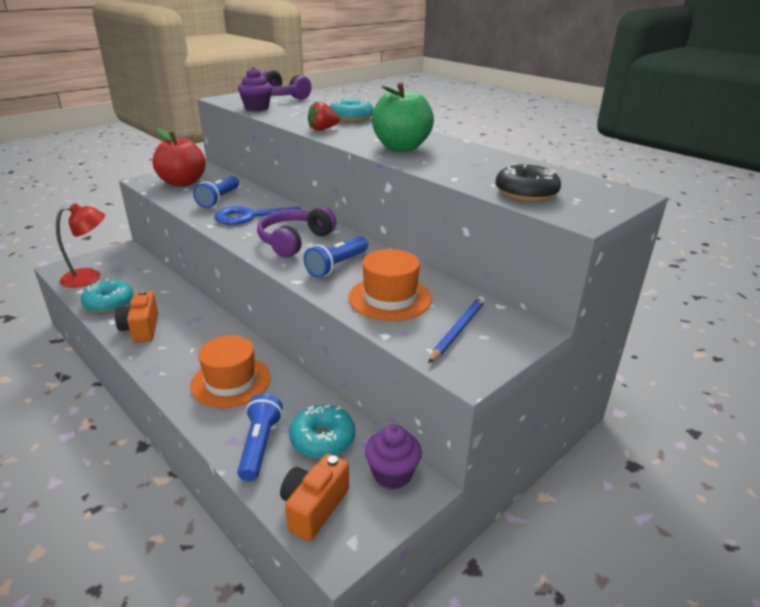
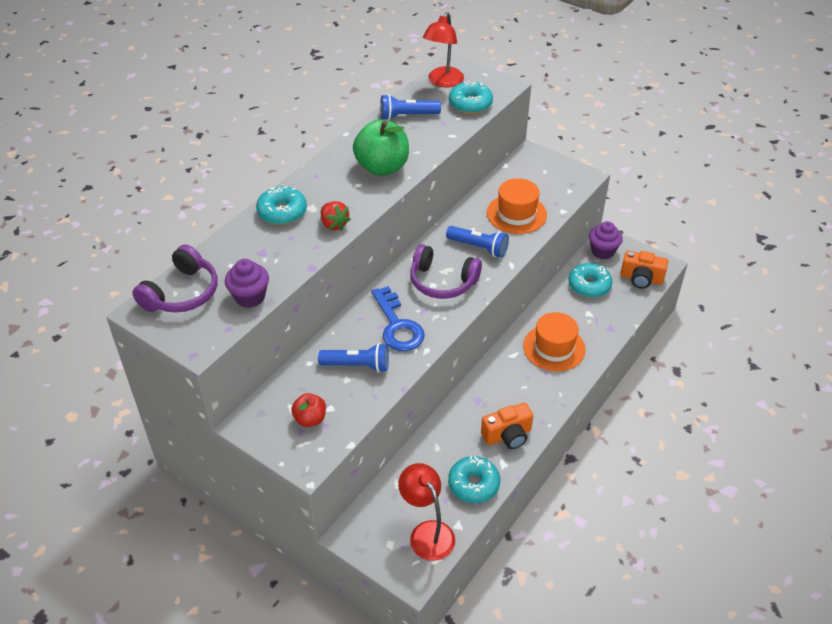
camera: 100 degrees left, 15 degrees up
red apple [152,128,206,187] -> red apple [291,393,326,427], size x0.54
blue flashlight [237,394,283,481] -> blue flashlight moved to [380,94,441,120]
blue pencil [428,296,485,363] -> none
black donut [495,163,561,202] -> turquoise donut [449,81,493,114]
none -> red lamp [423,12,464,87]

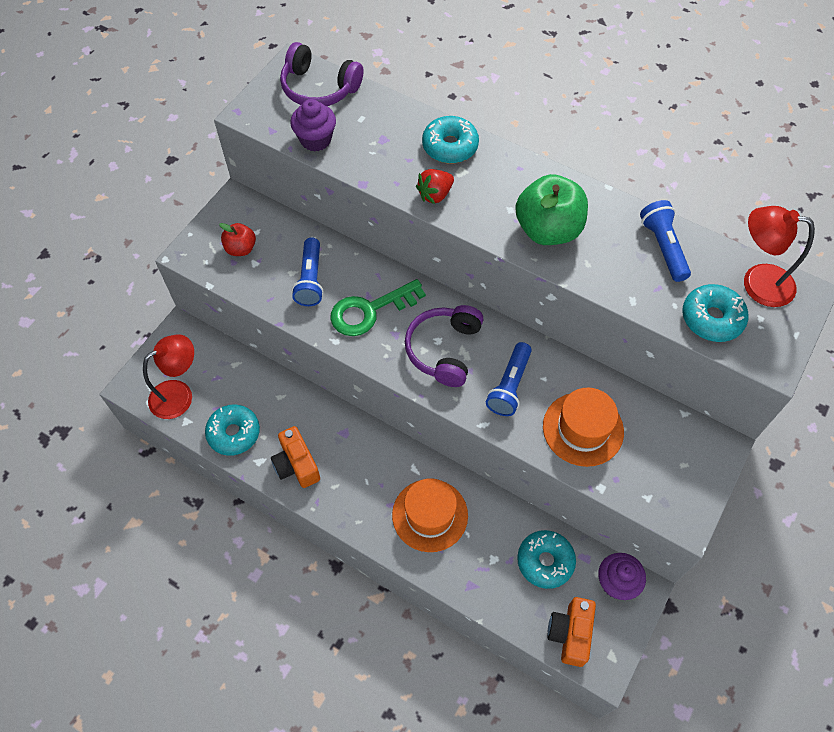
camera: 85 degrees right, 15 degrees up
blue key [371,286,425,351] -> green key [330,279,426,336]

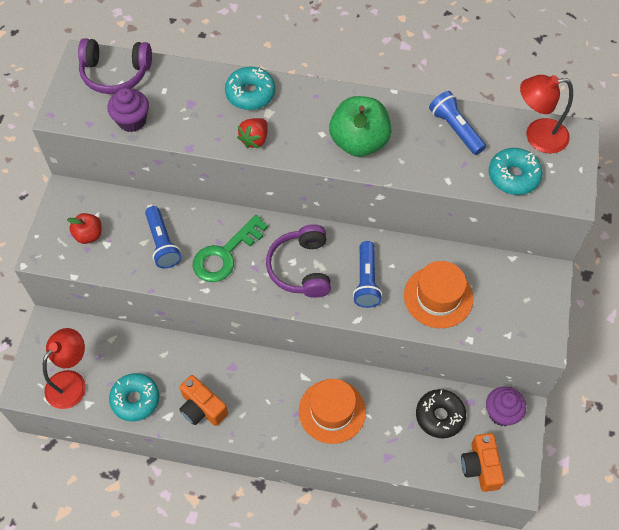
camera: 20 degrees left, 0 degrees up
turquoise donut [517,530,576,589] -> black donut [416,389,466,438]

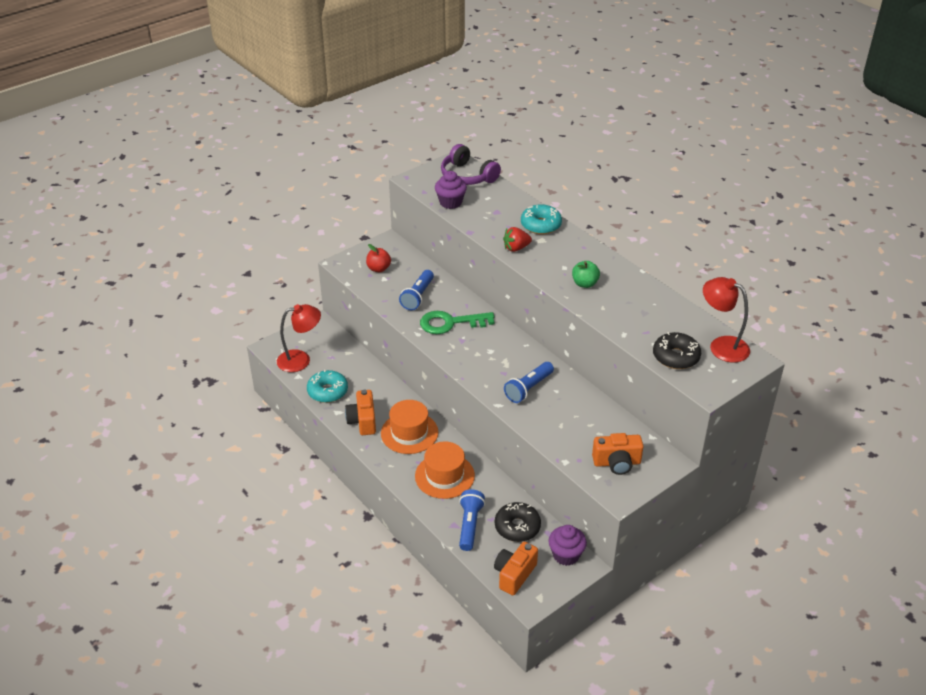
camera: 40 degrees right, 20 degrees down
purple headphones [266,224,331,298] -> none
green apple [329,96,392,157] -> green apple [572,261,600,288], size x0.54
orange hat [404,261,473,328] -> orange hat moved to [381,400,438,454]
blue flashlight [429,91,486,155] -> blue flashlight moved to [459,489,485,551]
turquoise donut [489,148,543,195] -> black donut [653,332,701,369]
none -> orange camera [592,433,644,475]

